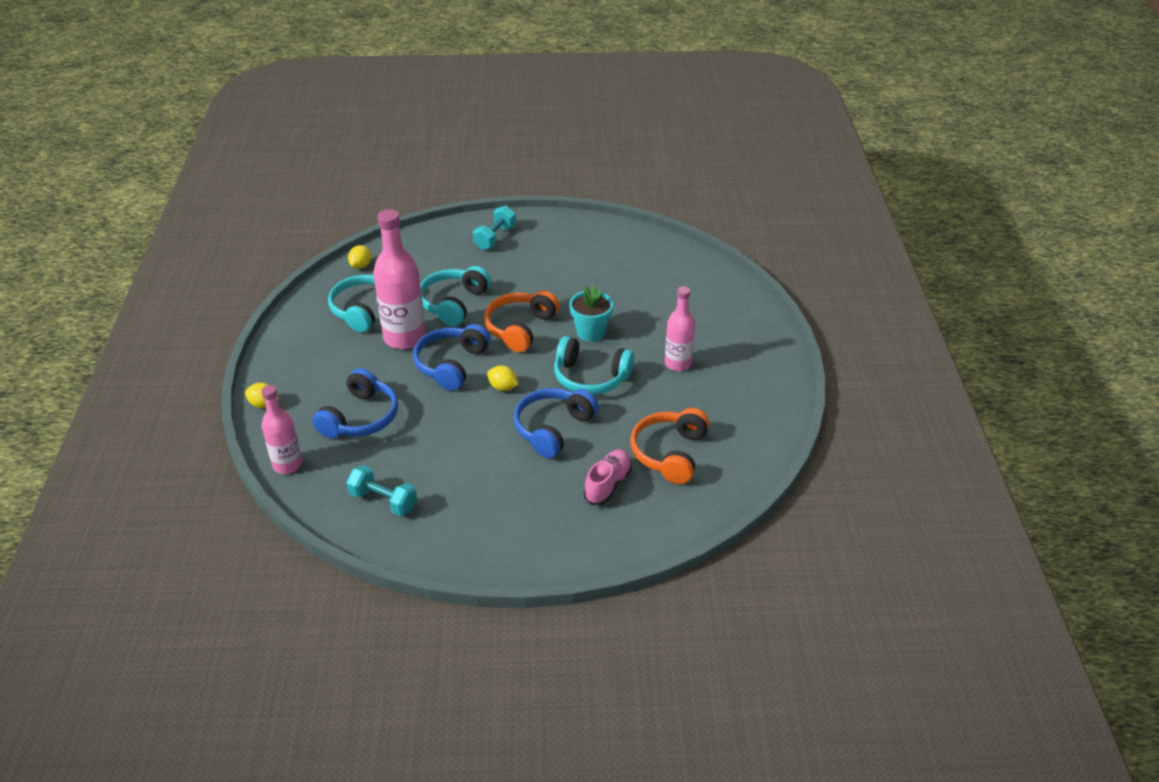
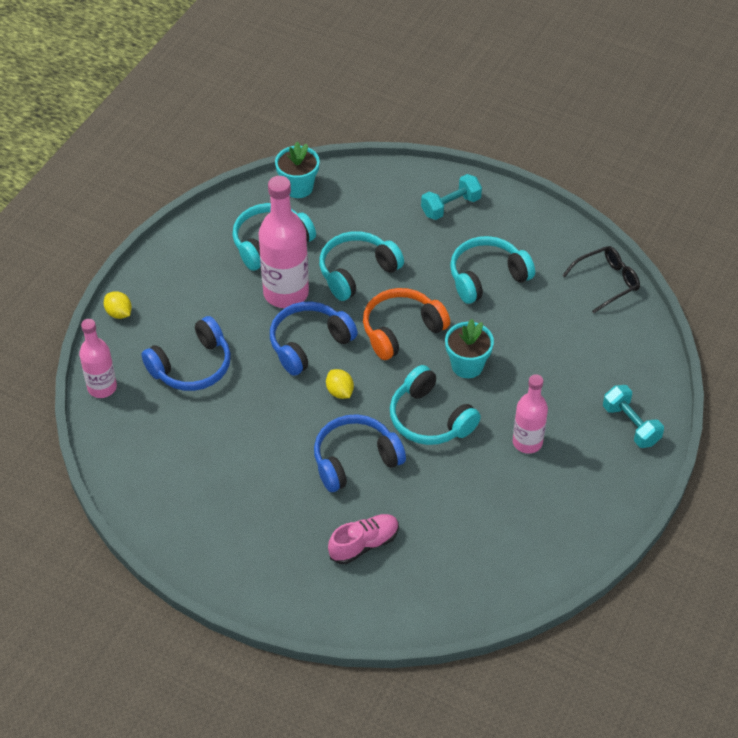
camera: 30 degrees right, 10 degrees up
turquoise dumbbell [347,465,417,516] -> turquoise dumbbell moved to [603,385,664,448]
yellow lemon [348,245,371,269] -> turquoise flower pot [275,142,320,198]
orange headphones [630,408,710,484] -> none
none -> turquoise headphones [450,236,535,304]
none -> black glasses [562,246,640,313]

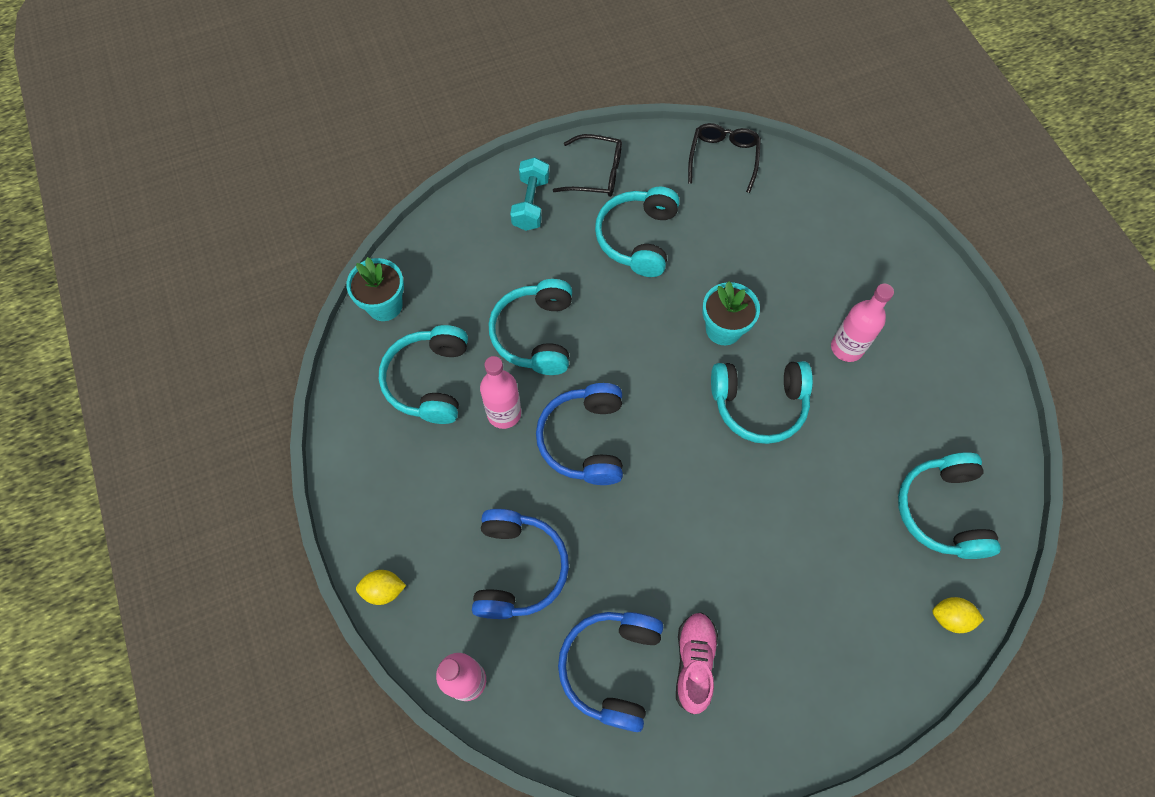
camera: 50 degrees left, 15 degrees up
pink bottle [258,176,309,308] -> pink bottle [480,356,521,429], size x0.62
blue headphones [314,414,406,492] -> blue headphones moved to [558,612,663,732]
yellow lemon [326,369,354,399] -> yellow lemon moved to [932,597,984,633]
pink shoe [328,514,399,564] -> pink shoe moved to [676,612,718,714]
orange headphones [363,288,450,360] -> none
turquoise dumbbell [603,385,664,448] -> none
none -> black glasses [553,134,622,197]
none -> turquoise headphones [898,452,1001,559]

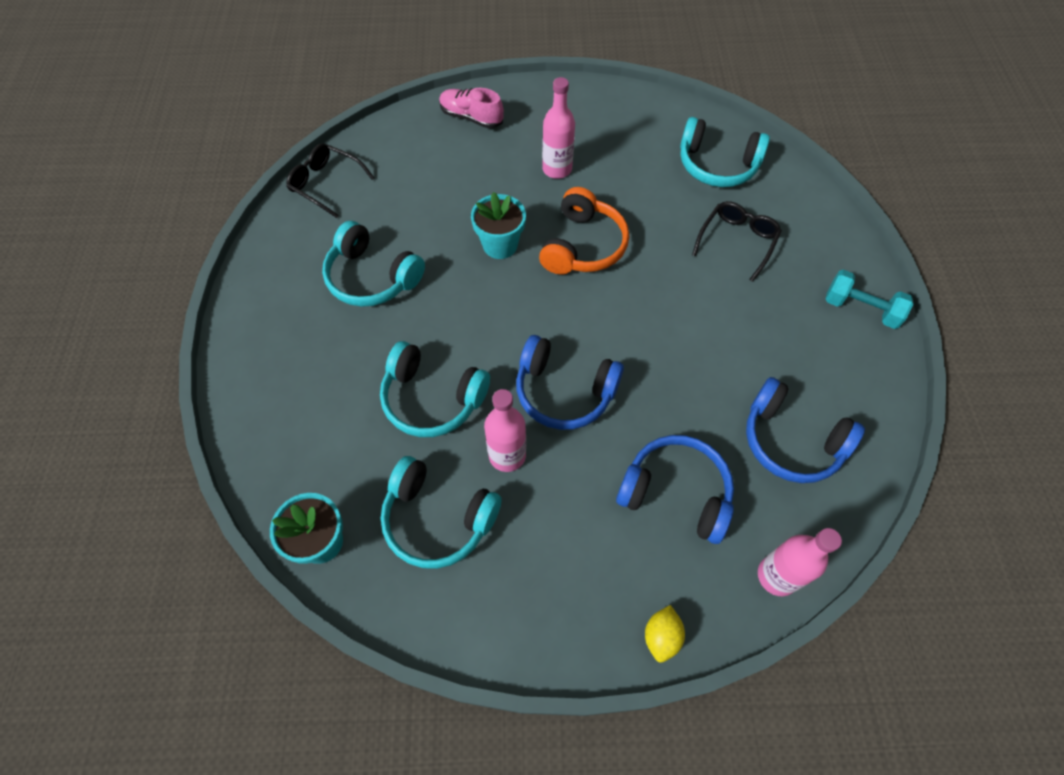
camera: 70 degrees left, 5 degrees down
turquoise dumbbell [510,157,549,231] -> turquoise dumbbell moved to [826,270,914,329]
black glasses [553,134,622,197] -> black glasses moved to [692,201,782,282]
pink shoe [676,612,718,714] -> pink shoe moved to [439,88,504,129]
turquoise headphones [711,361,813,444] -> orange headphones [539,187,629,274]
yellow lemon [932,597,984,633] -> none

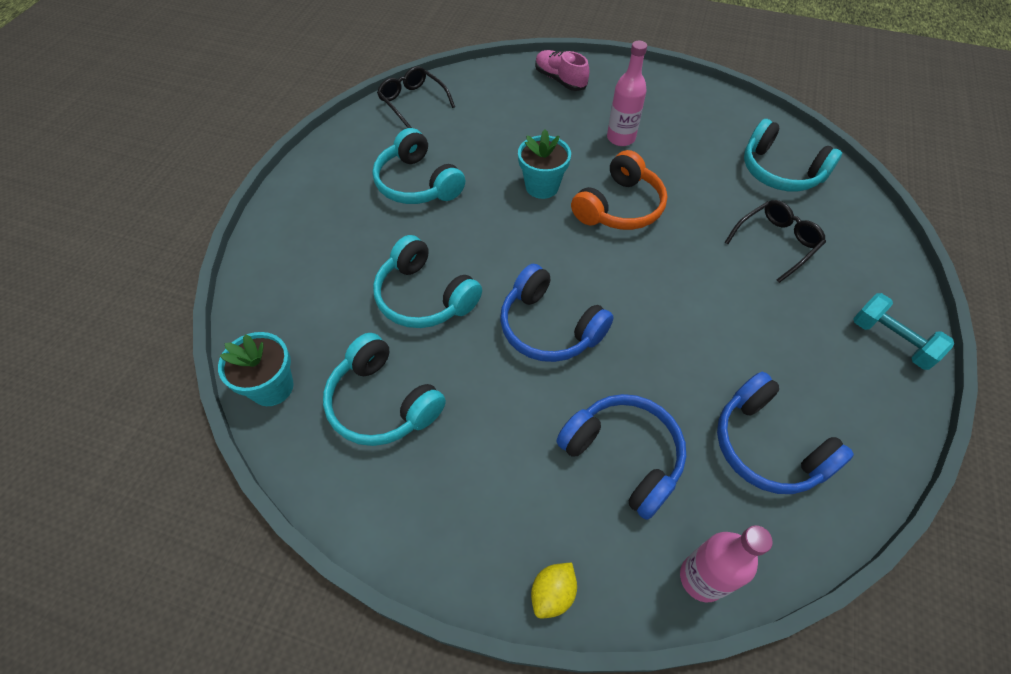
camera: 20 degrees right, 5 degrees down
pink bottle [484,389,526,472] -> none

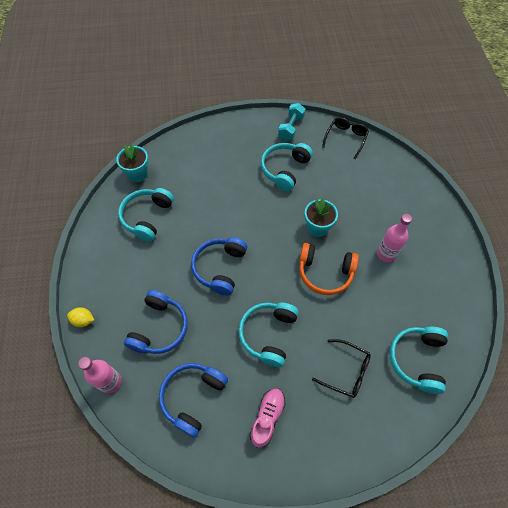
camera: 65 degrees right, 5 degrees up
turquoise headphones [373,235,482,328] -> turquoise headphones moved to [239,303,299,367]
pink shoe [535,50,589,91] -> pink shoe moved to [250,389,286,448]
turquoise dumbbell [853,293,954,370] -> turquoise dumbbell moved to [278,103,305,140]

